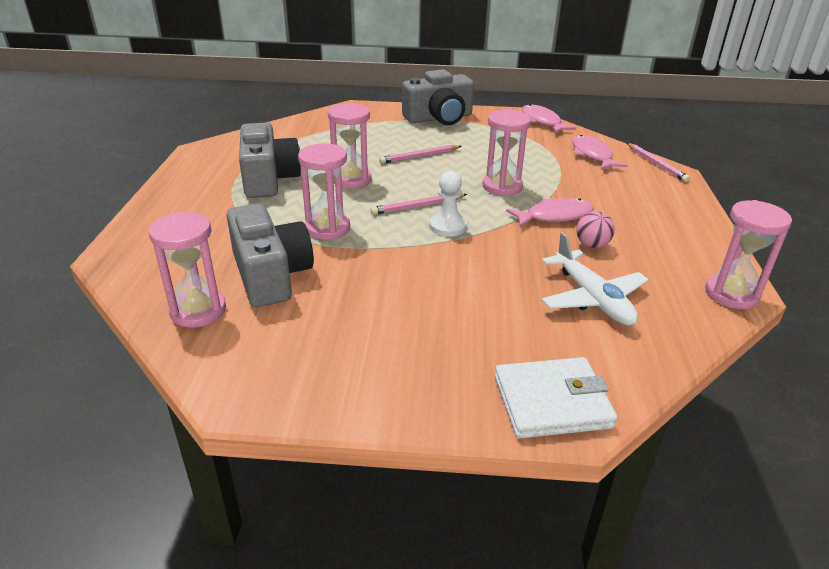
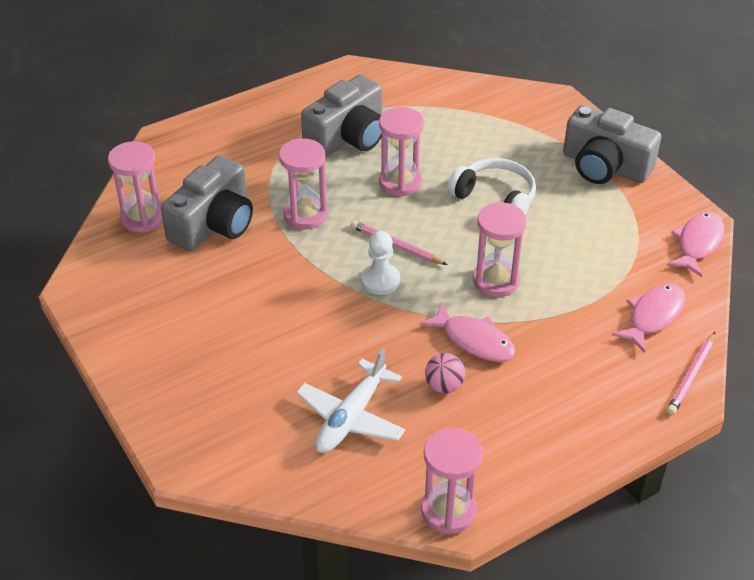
camera: 55 degrees right, 10 degrees up
pink pencil [379,145,461,164] -> white headphones [448,158,536,215]
white wallet [495,357,617,438] -> none

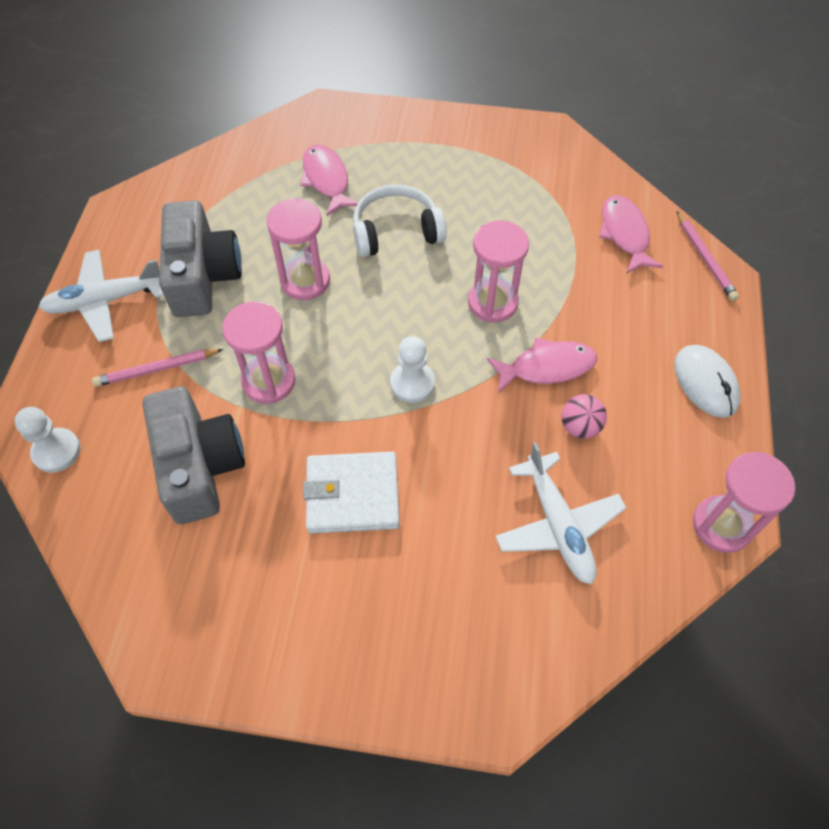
camera: 50 degrees left, 15 degrees up
pink hourglass [108,141,163,233] -> none
pink pencil [351,220,447,265] -> pink pencil moved to [92,349,224,387]
grey camera [563,105,661,184] -> none
pink fish [667,211,724,277] -> pink fish moved to [300,144,359,216]
none -> white pawn [14,407,81,473]
none -> white plane [39,250,163,342]
none -> white wallet [303,452,400,534]
none -> white mouse [674,345,741,418]

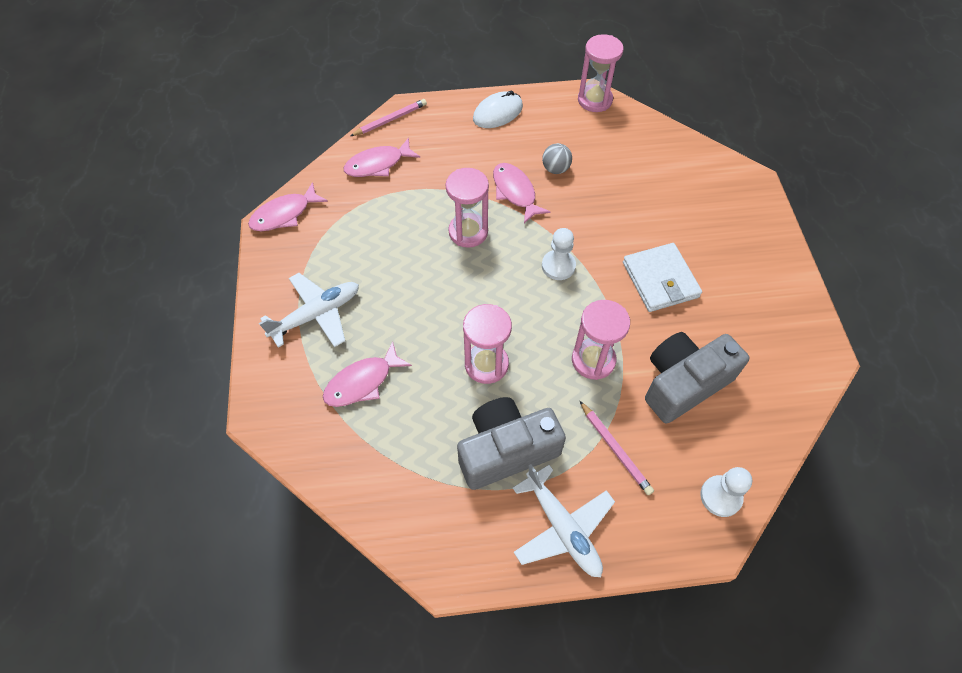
camera: 105 degrees left, 0 degrees up
white headphones [353,185,447,257] -> none
white plane [495,442,626,584] -> white plane moved to [259,273,359,348]
pink ball [562,394,607,439] -> grey ball [542,143,572,174]
none -> pink fish [248,182,328,231]

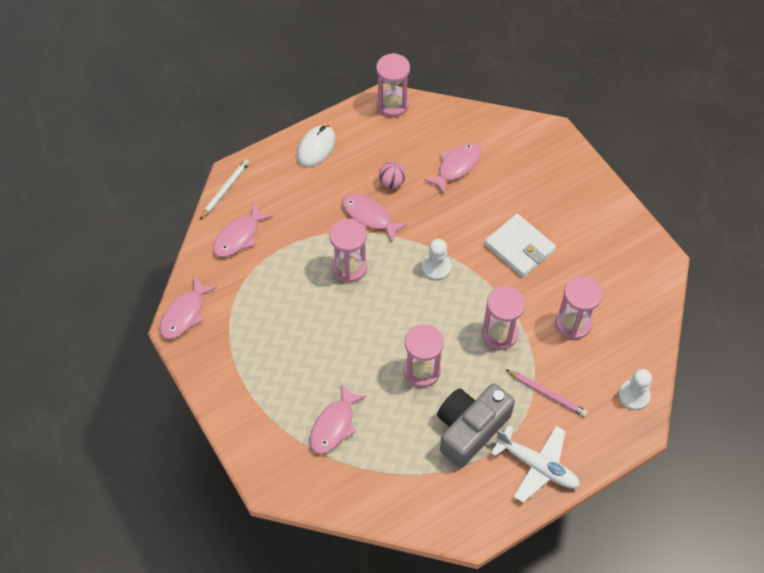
camera: 25 degrees left, 0 degrees up
white plane [259,273,359,348] -> none
pink pencil [350,99,427,136] -> white pencil [200,159,250,220]
grey ball [542,143,572,174] -> pink ball [379,162,406,189]
grey camera [645,332,749,423] -> pink hourglass [555,276,603,340]
none -> pink fish [424,143,481,194]

